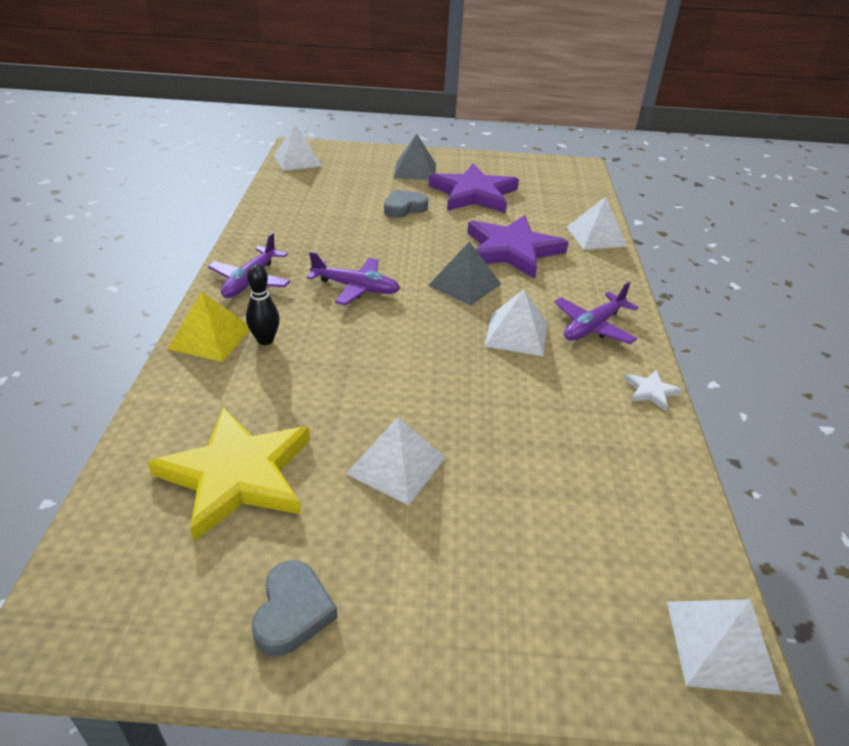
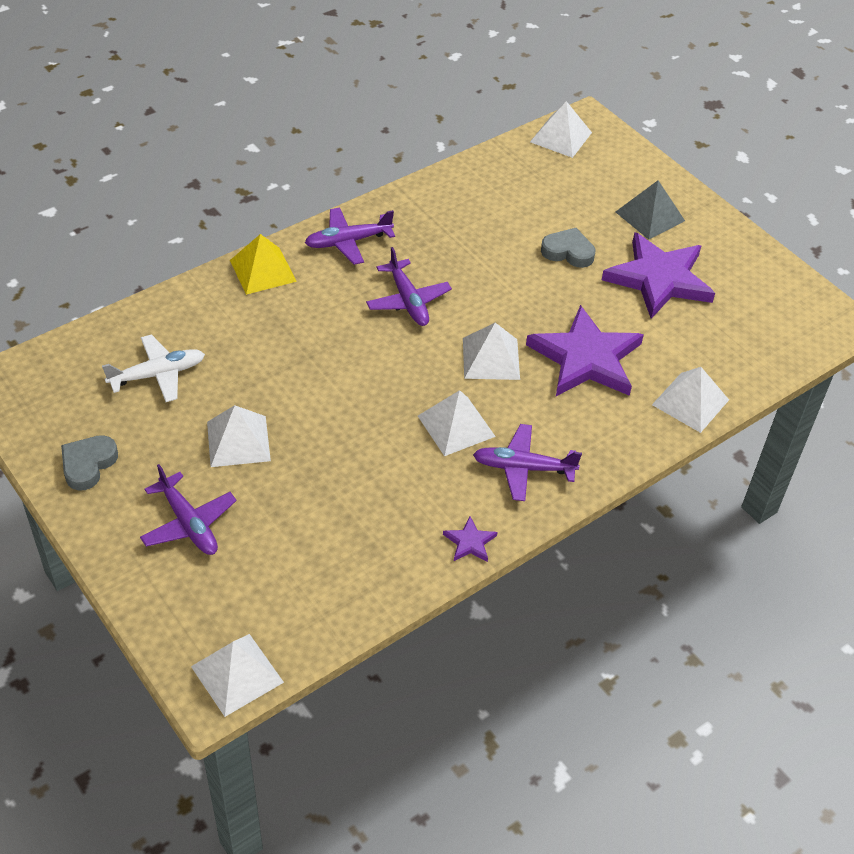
camera: 50 degrees right, 10 degrees up
yellow star [148,407,310,541] -> white plane [102,334,205,402]
black bowling pin [246,264,280,345] -> none
grey heart [252,560,337,656] -> grey heart turned 150 degrees clockwise [61,435,118,491]
grey pyramid [428,241,501,306] -> white pyramid [463,323,520,380]
white star [625,370,682,411] -> purple star [443,516,497,562]
none -> purple plane [140,464,237,555]

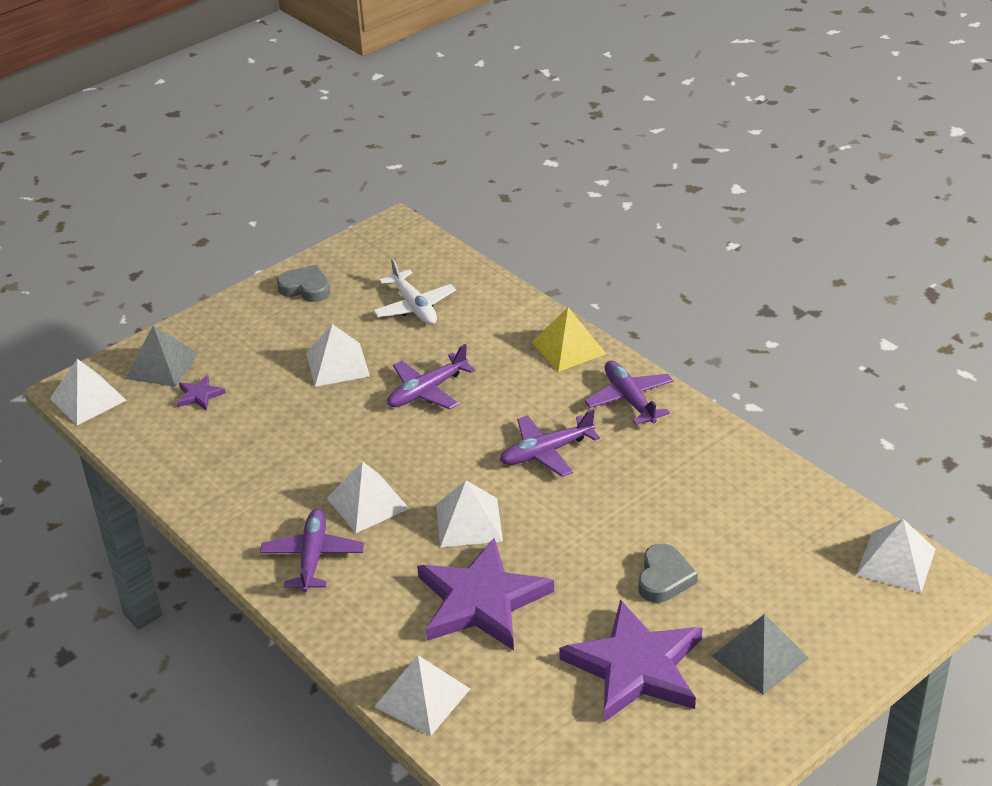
camera: 90 degrees right, 10 degrees down
purple plane [140,464,237,555] -> purple plane moved to [387,344,476,409]
purple star [443,516,497,562] -> purple star moved to [177,375,226,411]
none -> grey pyramid [125,325,198,387]

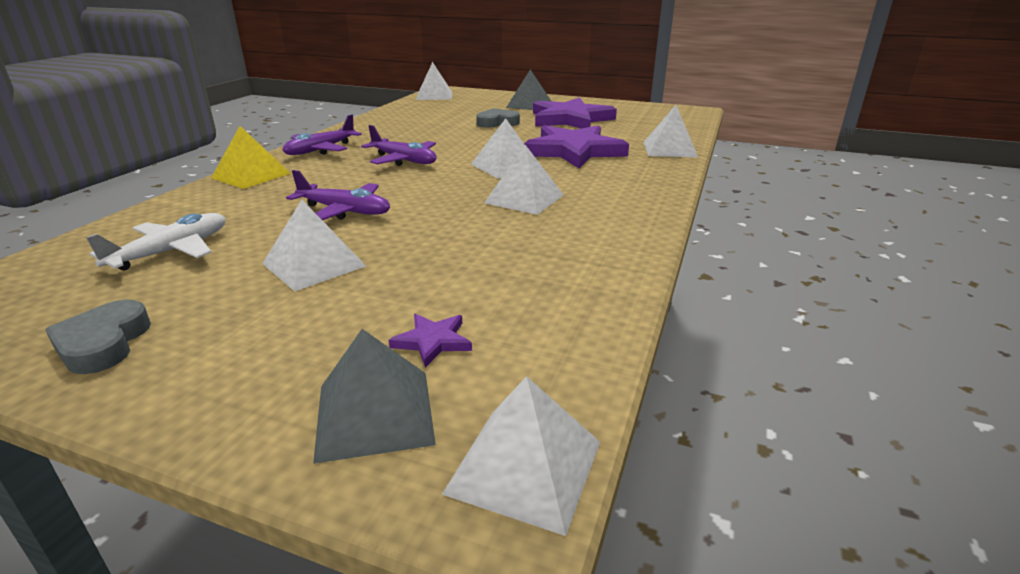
camera: 120 degrees left, 10 degrees down
purple plane [260,509,364,592] -> none

